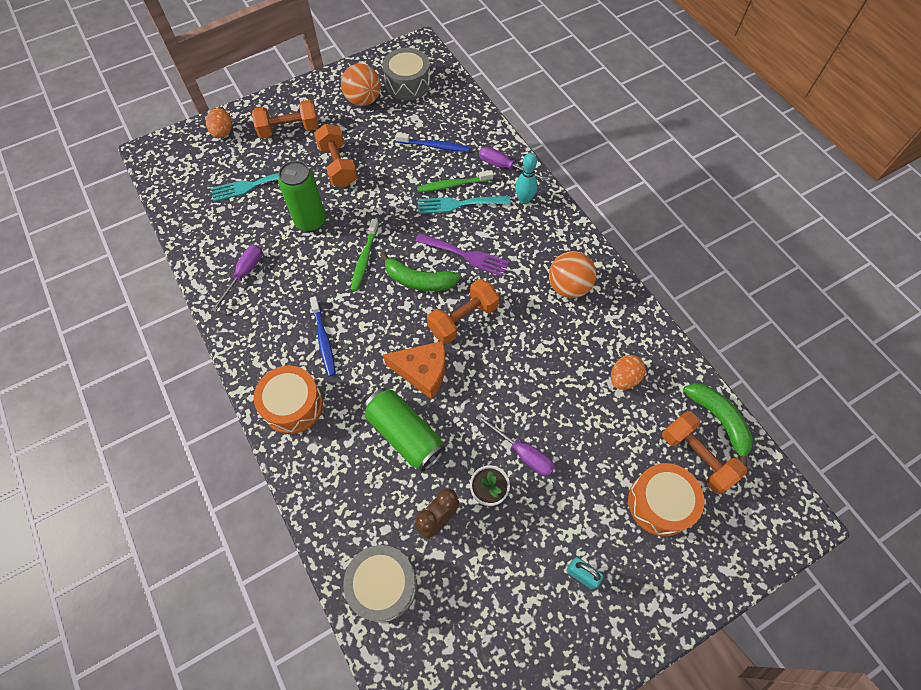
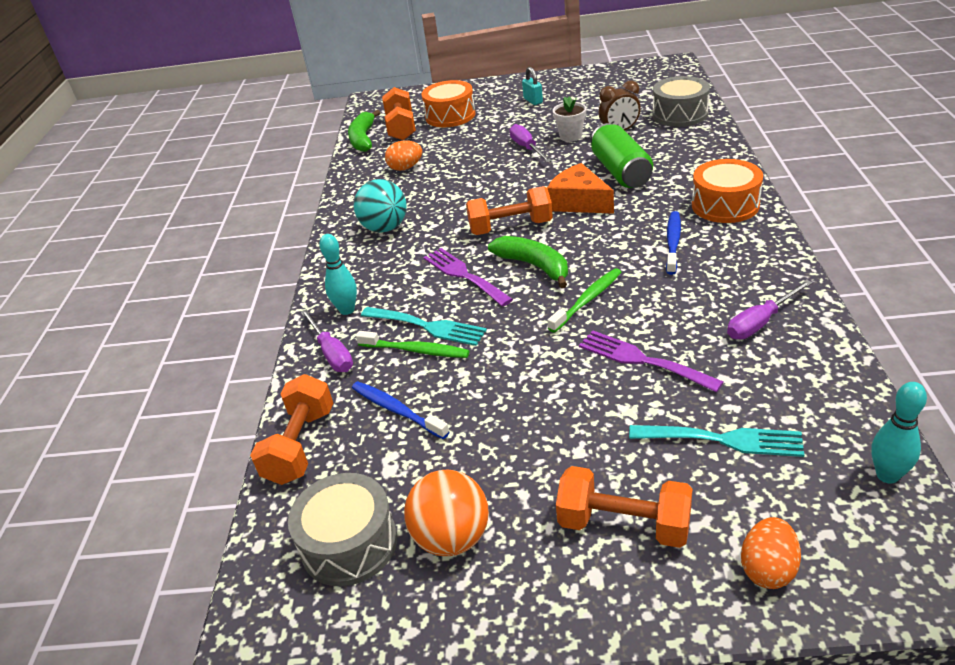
camera: 145 degrees left, 25 degrees down
green can [278,161,326,232] -> purple fork [579,330,723,393]
orange dumbbell [314,124,357,187] -> orange dumbbell moved to [250,374,333,485]
orange ball [549,251,596,298] -> turquoise ball [354,179,407,233]
none -> turquoise bowling pin [871,382,927,483]

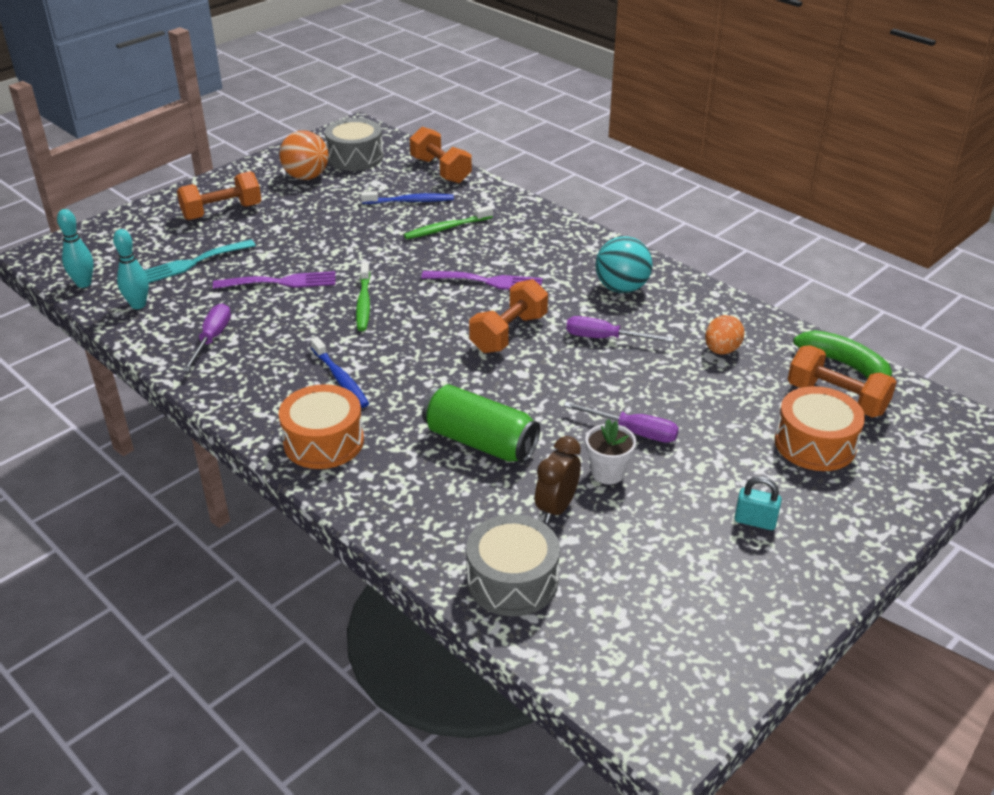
camera: 130 degrees right, 0 degrees up
purple screwdriver [301,309,353,372] -> purple screwdriver moved to [566,316,673,342]
turquoise bowling pin [320,234,357,315] -> turquoise bowling pin moved to [113,229,149,309]
turquoise fork [361,307,487,346] -> none
green banana [488,236,568,288] -> none
orange cheese [547,163,614,214] -> none
orange egg [741,517,801,589] -> none

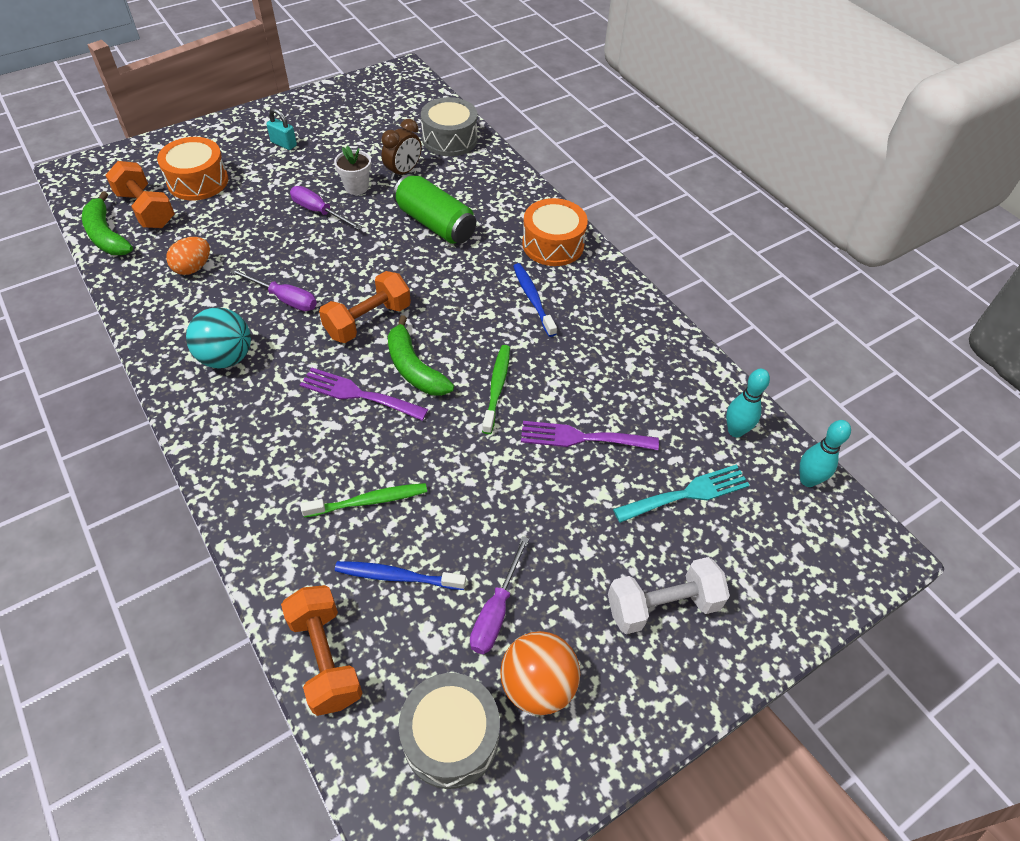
camera: 170 degrees left, 15 degrees up
orange dumbbell [177,171,261,220] -> white dumbbell [608,557,730,634]
purple screwdriver [182,303,231,372] -> purple screwdriver moved to [470,536,529,654]
none -> green banana [388,315,454,396]

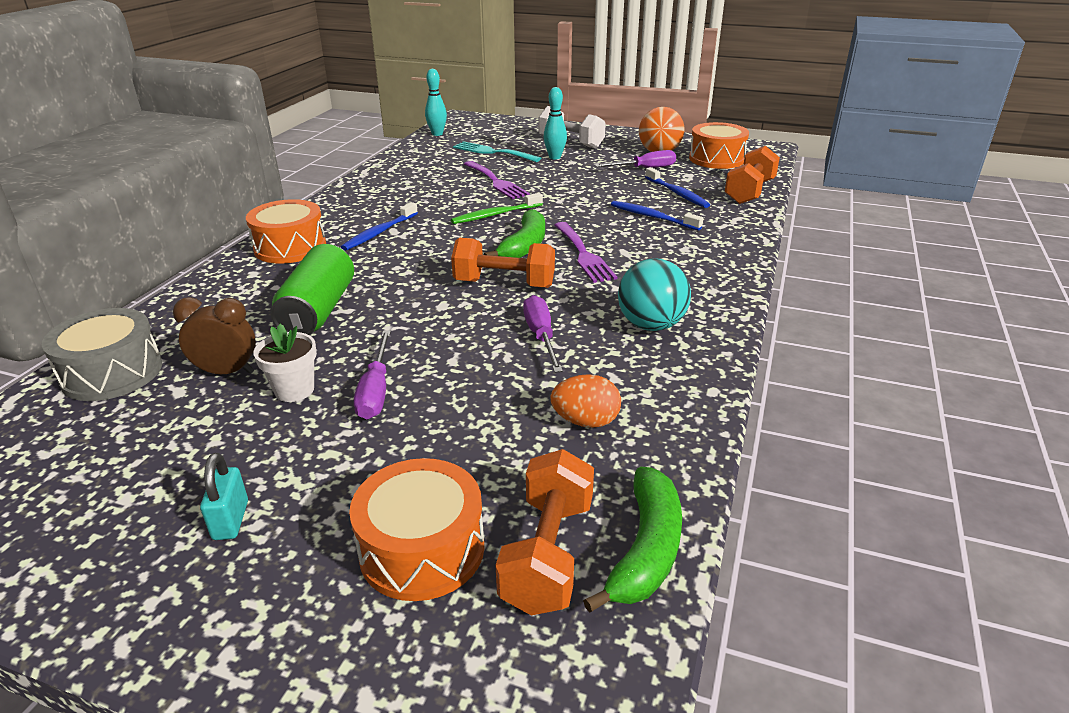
camera: 125 degrees left, 20 degrees down
green toothbrush [300,483,427,518] -> blue toothbrush [611,201,703,231]
grey drum [399,673,500,789] -> orange drum [689,122,749,169]
turquoise bowling pin [726,369,770,438] -> turquoise bowling pin moved to [544,87,567,159]

